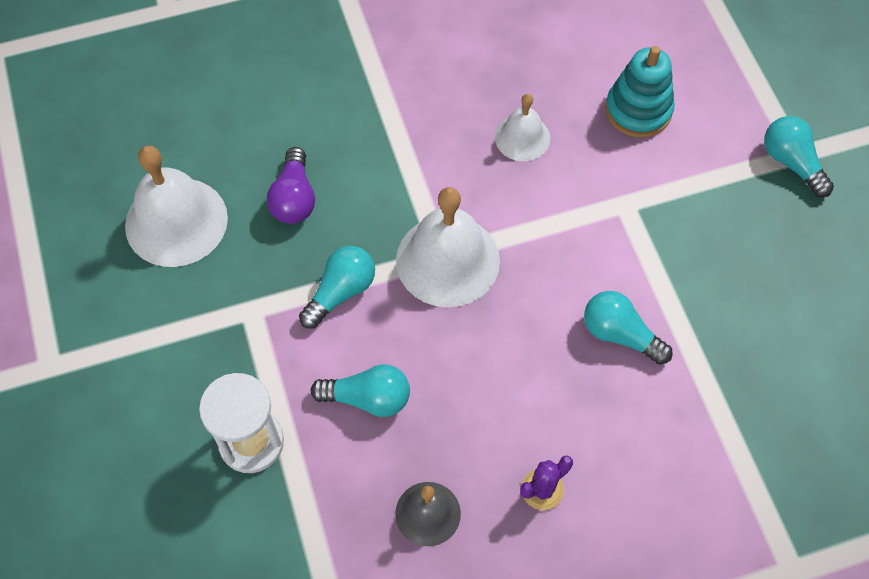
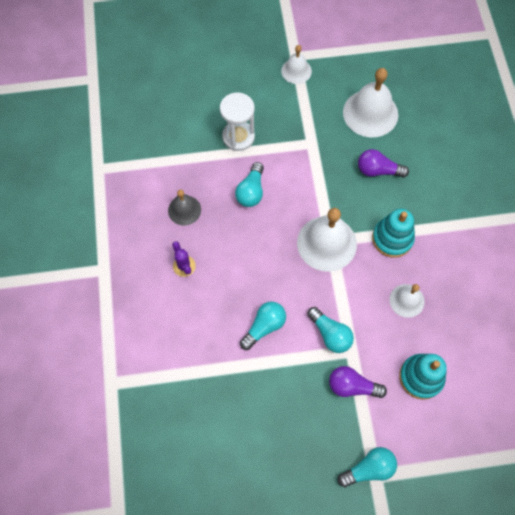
camera: 100 degrees right, 5 degrees up
turquoise light bulb [299,246,375,329] -> turquoise light bulb moved to [307,307,354,353]
none -> white bell [281,45,312,84]
none -> purple light bulb [329,366,387,398]
none -> turquoise stacking toy [372,209,415,258]

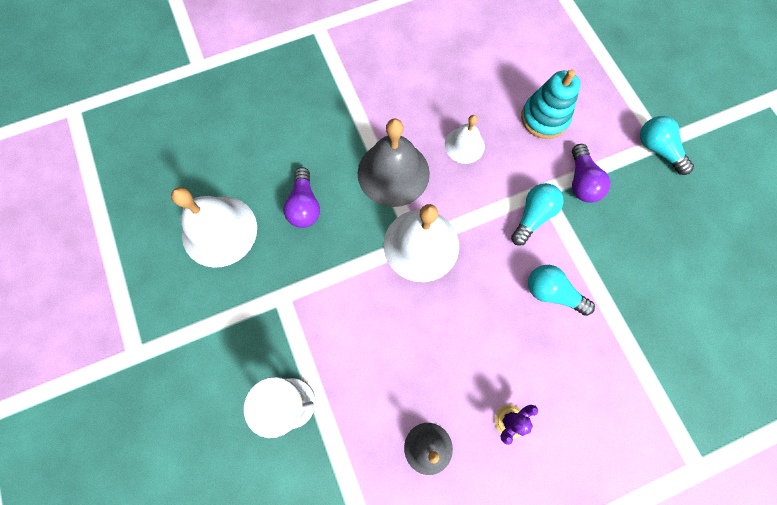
camera: 105 degrees left, 5 degrees up
turquoise light bulb [235,162,264,207] -> none
white bell [281,45,312,84] -> none
turquoise stacking toy [372,209,415,258] -> grey bell [358,118,430,207]

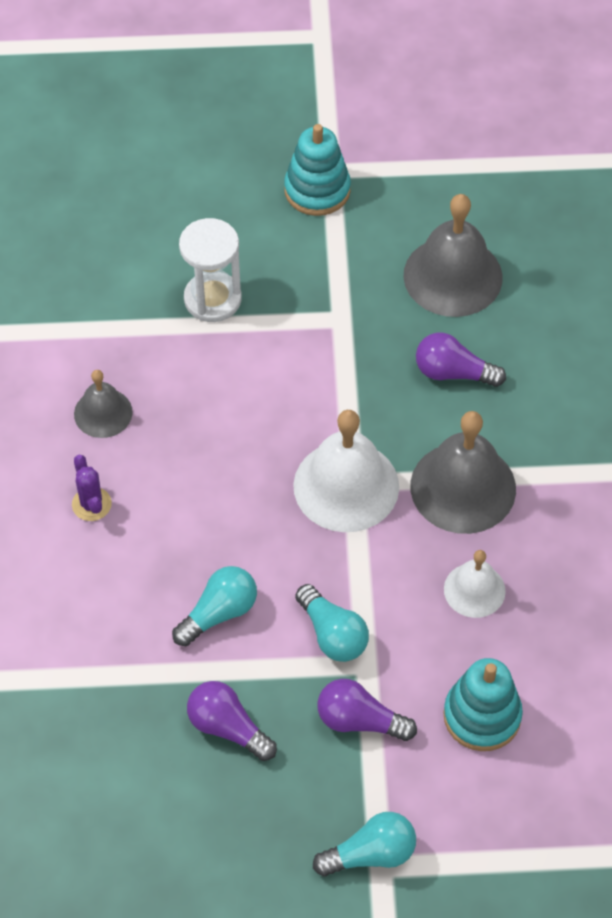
camera: 110 degrees right, 15 degrees down
white bell [171,187,257,268] -> grey bell [403,194,503,317]
none -> purple light bulb [187,681,277,761]
none -> turquoise stacking toy [284,124,351,216]

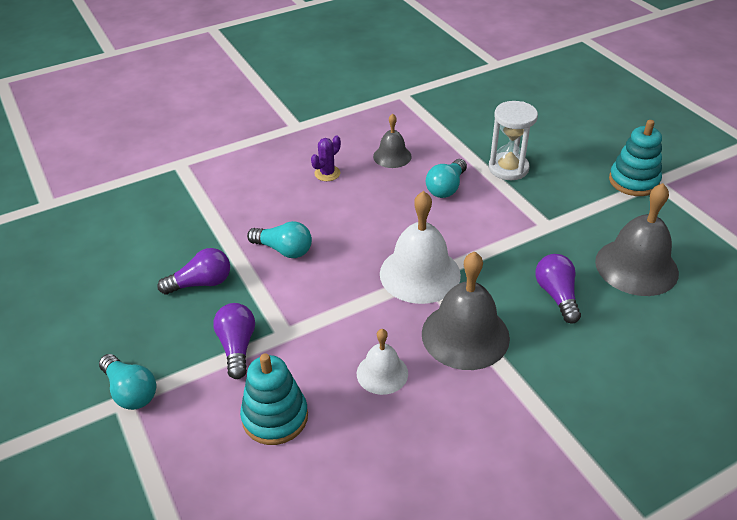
camera: 65 degrees right, 15 degrees down
purple light bulb [187,681,277,761] -> purple light bulb turned 60 degrees clockwise [158,248,230,295]
turquoise light bulb [295,584,369,662] -> turquoise light bulb moved to [426,159,467,198]

